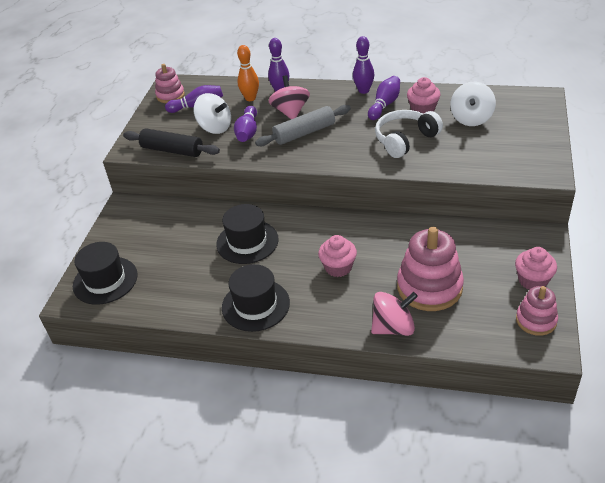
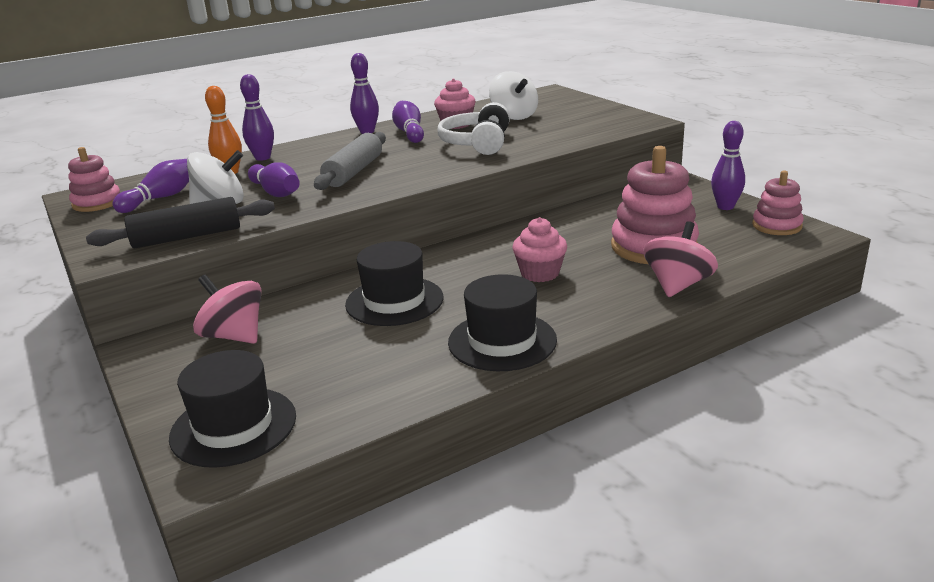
camera: 45 degrees left, 15 degrees down
pink spinning top [269,75,310,119] -> pink spinning top moved to [193,274,261,344]
pink cupcake [515,247,557,290] -> purple bowling pin [711,121,745,210]

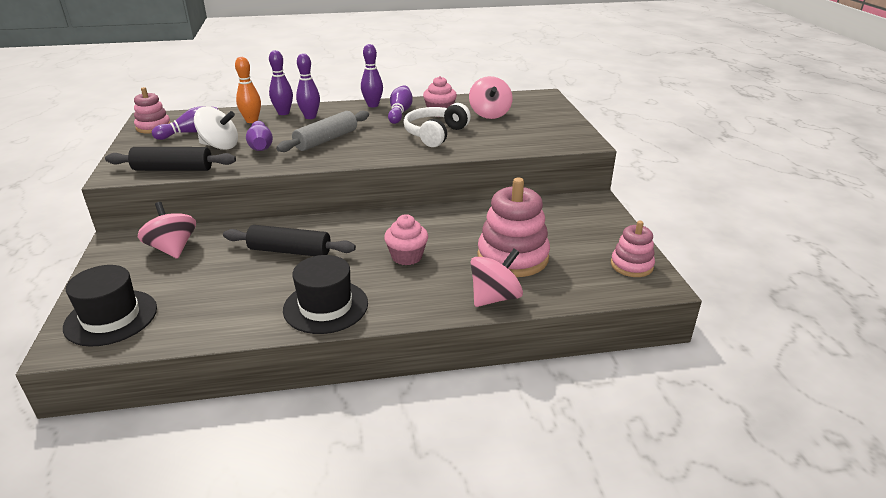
camera: 20 degrees right, 5 degrees up
black hat [345,241,443,326] -> black rolling pin [223,225,356,256]
white spinning top [489,71,538,120] -> pink spinning top [469,76,513,119]
purple bowling pin [711,121,745,210] -> purple bowling pin moved to [296,53,320,119]

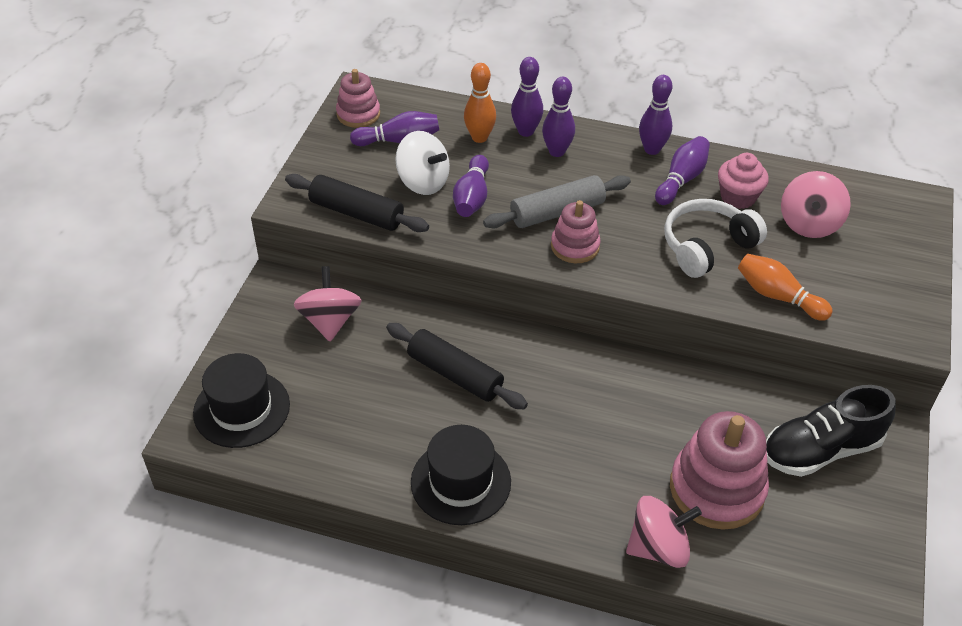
camera: 25 degrees right, 15 degrees up
pink cupcake [384,214,428,265] -> none
pink stacking toy [611,221,655,277] -> pink stacking toy moved to [551,200,601,263]
none -> orange bowling pin [738,254,833,321]
none -> black shoe [766,385,896,477]

